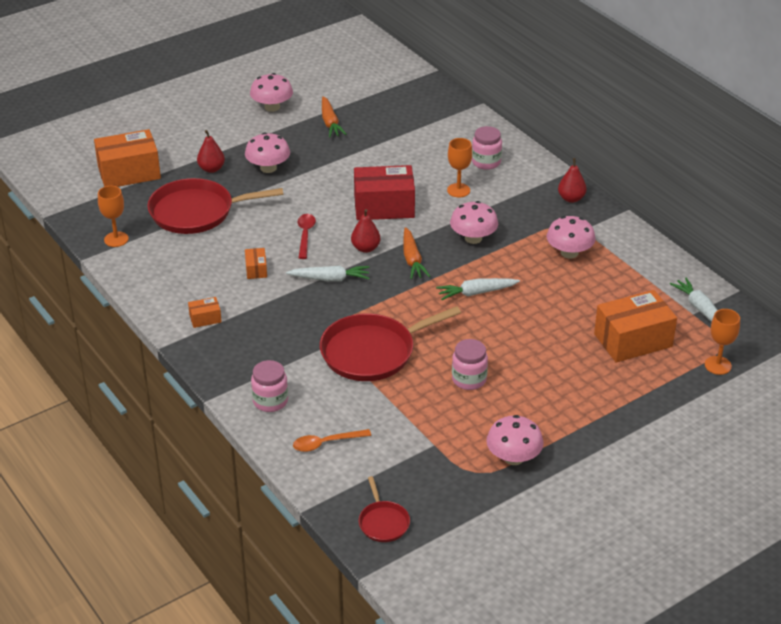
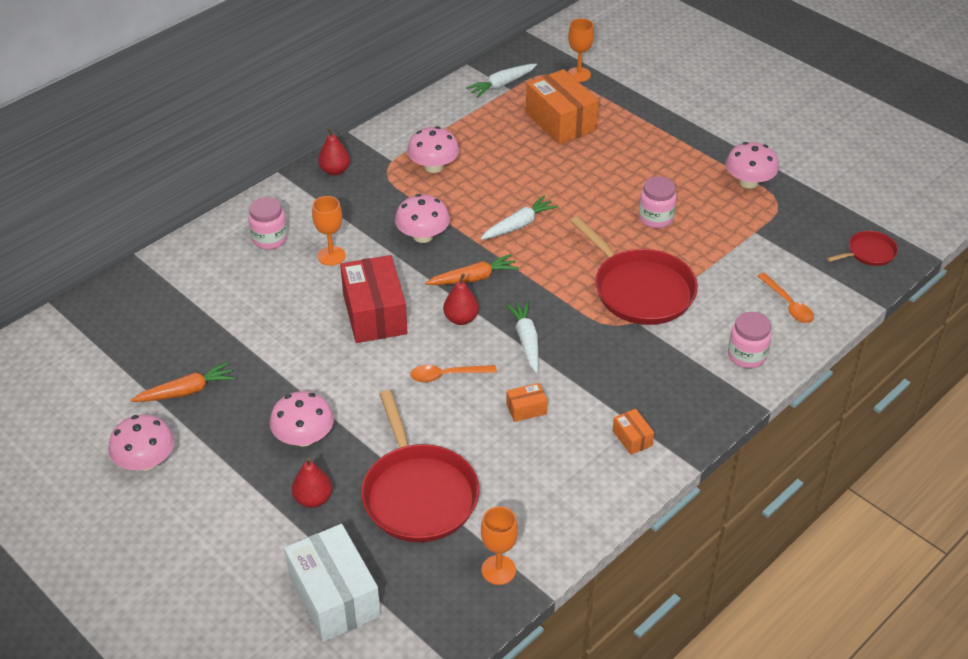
camera: 100 degrees left, 5 degrees up
orange box [94,129,161,187] -> white box [284,524,381,642]
red spoon [298,214,316,259] -> orange spoon [410,365,497,382]
white carrot [436,278,520,300] -> white carrot turned 105 degrees counterclockwise [480,196,558,240]

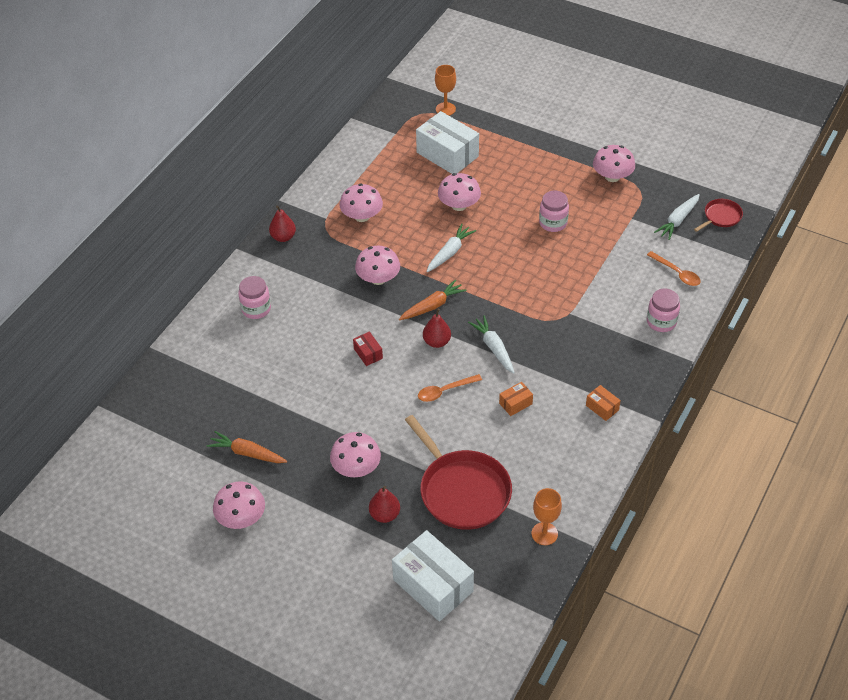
camera: 15 degrees left, 5 degrees up
orange carrot [131,362,235,402] -> orange carrot turned 120 degrees counterclockwise [207,431,287,463]
orange goblet [312,196,346,266] -> none
red box [340,255,407,343] -> red box [353,332,383,366], size x0.45
white carrot [466,64,537,97] -> white carrot moved to [654,194,700,240]
orange box [526,69,599,145] -> white box [416,111,479,174]
red pan [570,216,698,325] -> none
none -> pink mushroom [438,173,481,211]

